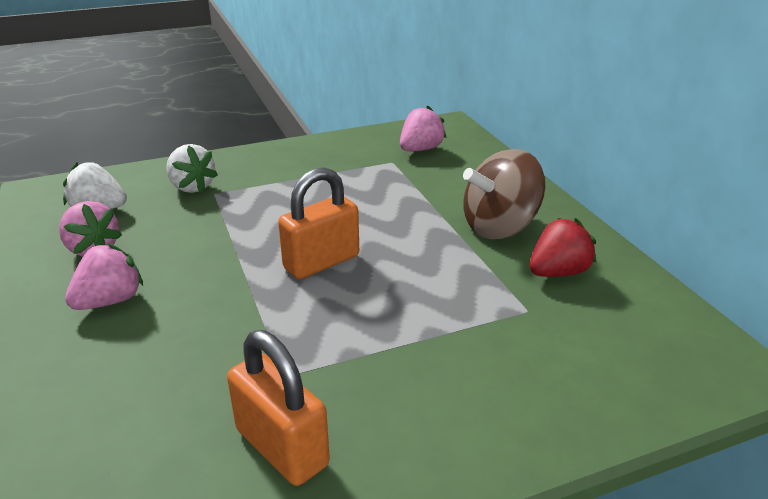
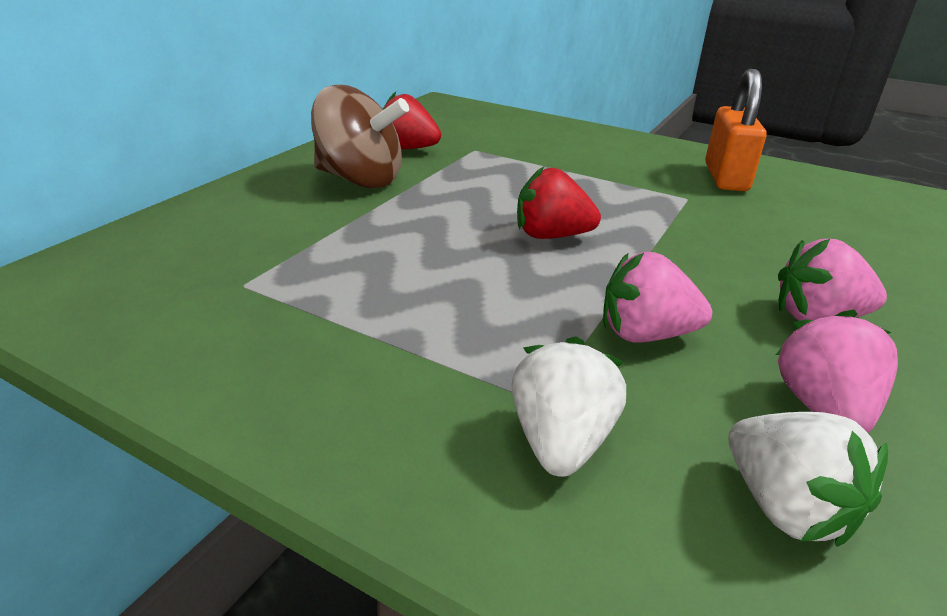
camera: 130 degrees left, 0 degrees up
orange padlock [278,167,359,279] -> red strawberry [517,166,601,239]
pink strawberry [400,106,447,151] -> pink strawberry moved to [603,252,712,343]

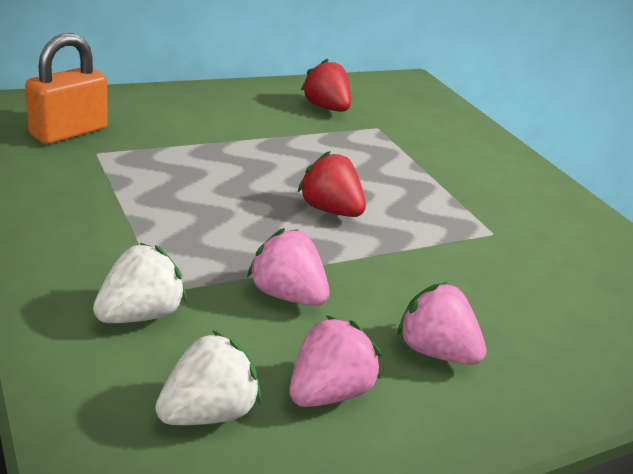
camera: 30 degrees right, 0 degrees up
brown spinning top [311,85,409,188] -> none
orange padlock [705,69,767,191] -> orange padlock moved to [25,33,108,144]
white strawberry [728,412,888,547] -> white strawberry turned 135 degrees counterclockwise [155,330,261,425]

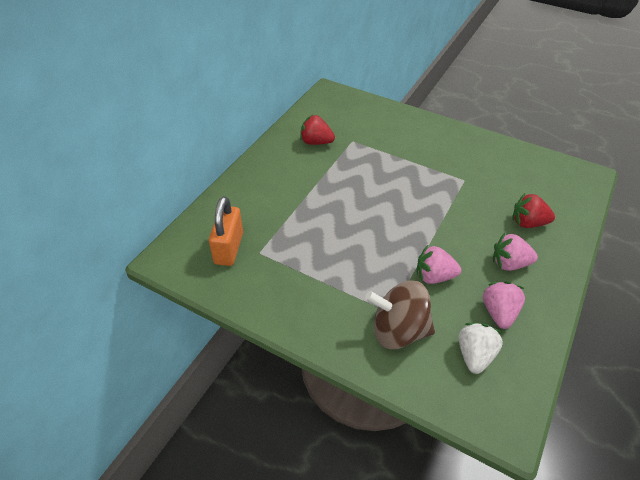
camera: 30 degrees left, 15 degrees up
white strawberry [93,242,187,323] -> brown spinning top [365,281,435,349]
red strawberry [298,151,366,217] -> red strawberry moved to [512,193,555,228]

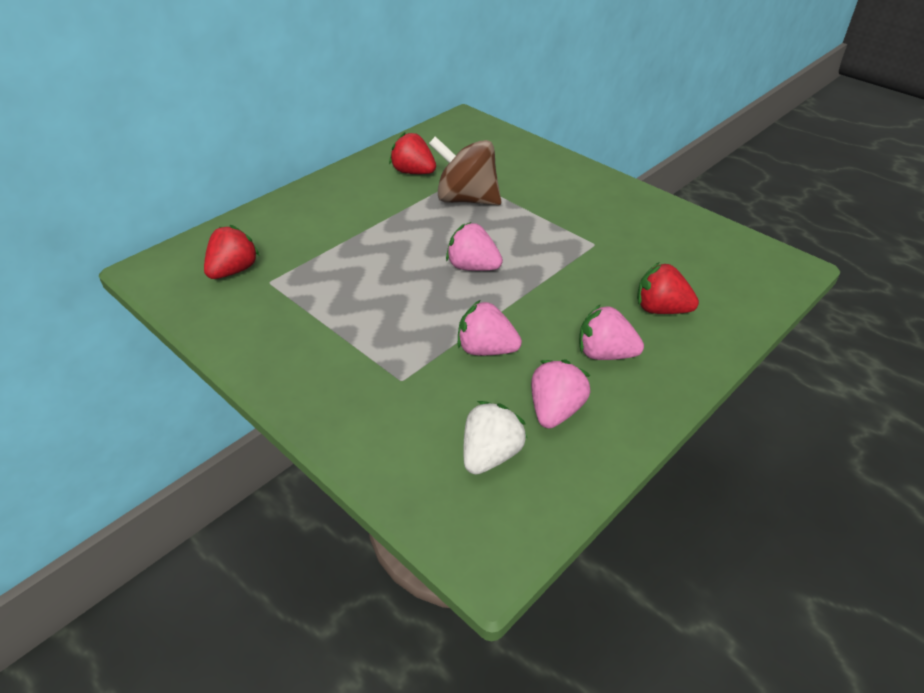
camera: 15 degrees right, 5 degrees down
orange padlock [209,196,243,266] -> red strawberry [204,225,260,279]
brown spinning top [365,281,435,349] -> brown spinning top moved to [429,136,501,205]
none -> pink strawberry [446,222,503,271]

